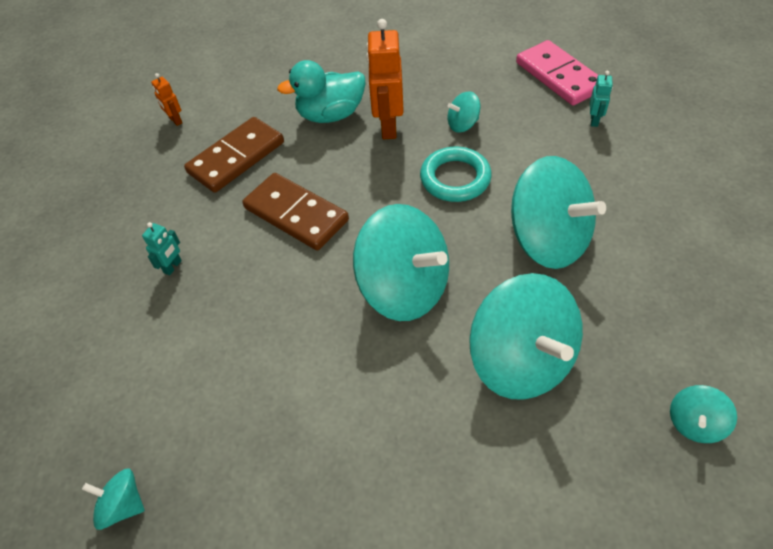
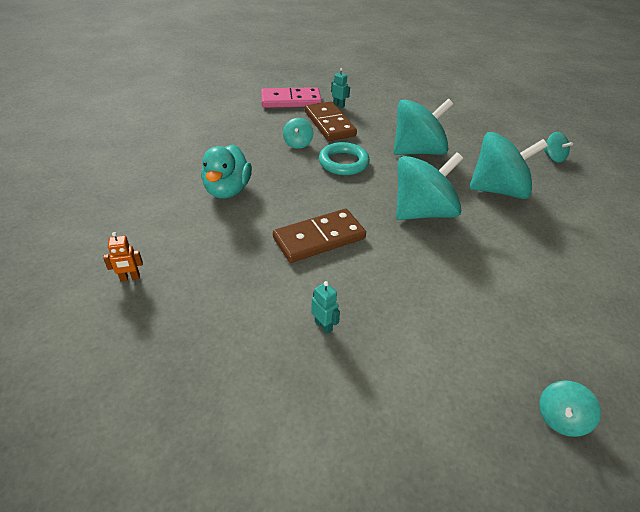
camera: 70 degrees left, 10 degrees down
brown domino [184,117,284,193] -> brown domino moved to [305,101,357,141]
orange robot [366,19,404,139] -> none

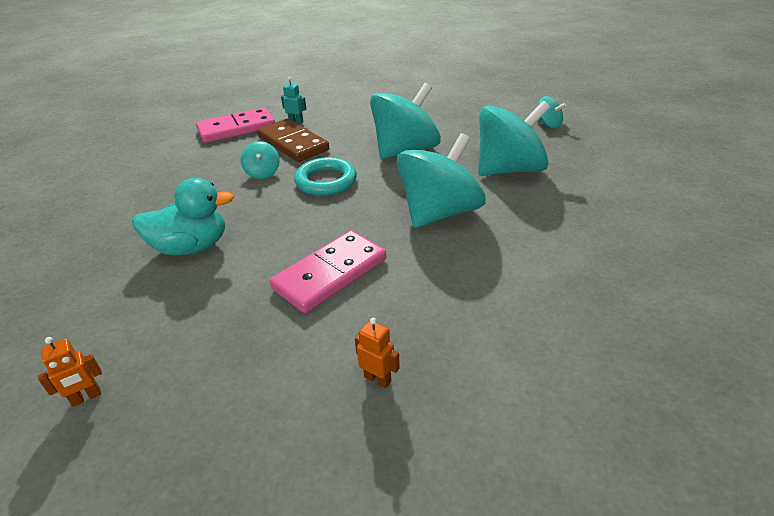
camera: 15 degrees left, 5 degrees down
turquoise duck [201,144,252,199] -> turquoise duck turned 90 degrees counterclockwise [132,178,234,255]
brown domino [273,209,366,263] -> pink domino [270,230,386,313]
turquoise robot [311,281,340,334] -> orange robot [355,318,400,388]
turquoise spinning top [539,381,601,437] -> none

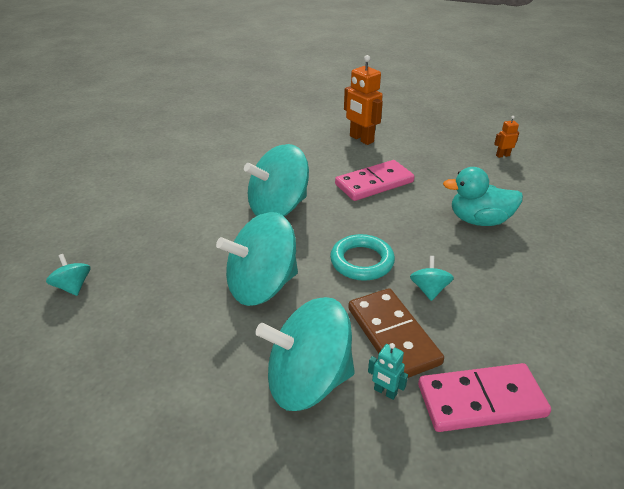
camera: 165 degrees left, 0 degrees up
orange robot [355,318,400,388] -> orange robot [344,55,383,145], size x2.04
turquoise spinning top [478,101,550,176] -> turquoise spinning top moved to [255,297,355,411]

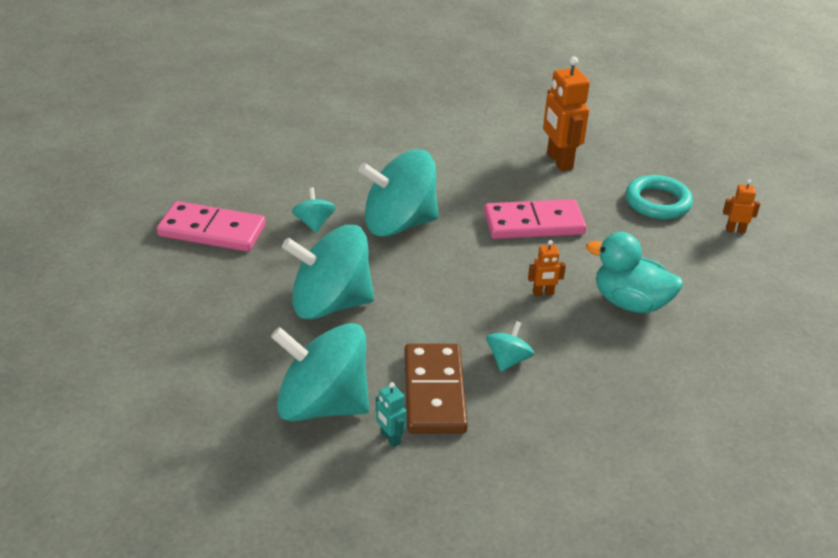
camera: 20 degrees right, 0 degrees up
turquoise spinning top [46,254,90,296] -> turquoise spinning top moved to [292,188,336,233]
turquoise ring [330,234,395,281] -> turquoise ring moved to [626,175,693,219]
pink domino [418,363,551,432] -> pink domino moved to [157,201,266,252]
none -> orange robot [528,240,566,296]

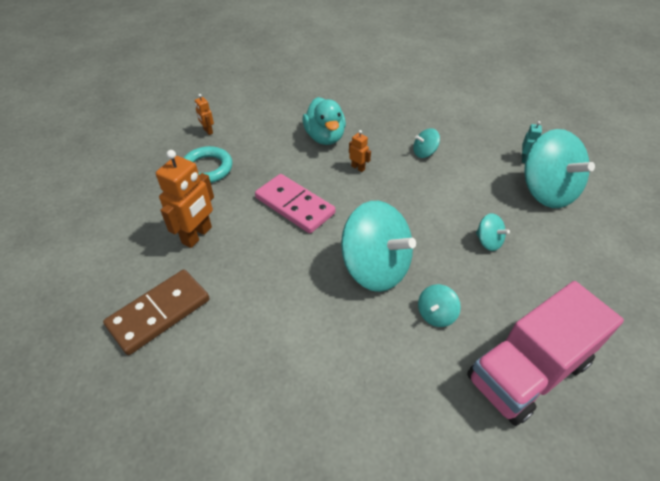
camera: 130 degrees left, 10 degrees up
pink domino [157,201,266,252] -> pink truck [467,281,624,426]
turquoise spinning top [282,225,374,320] -> turquoise spinning top [476,213,510,251], size x0.45
brown domino [404,344,468,434] -> brown domino moved to [103,269,210,355]

